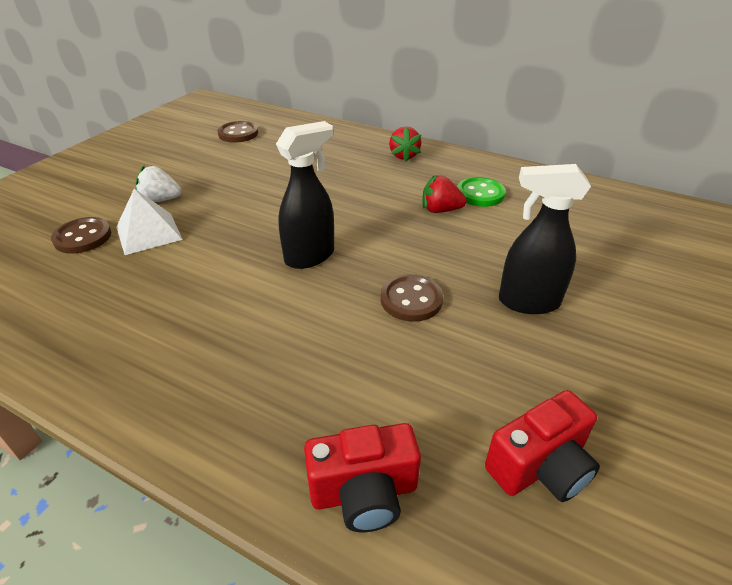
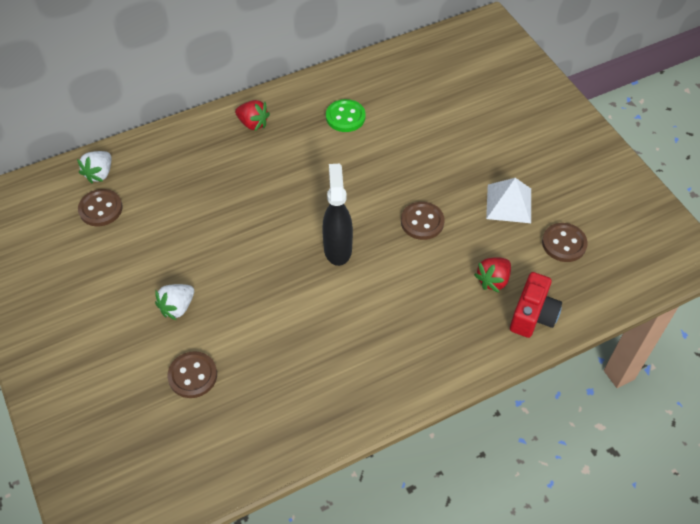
camera: 55 degrees left, 15 degrees up
white pyramid [116,189,183,255] -> white pyramid moved to [486,178,531,223]
red strawberry [422,175,467,213] -> red strawberry moved to [474,257,511,293]
red camera [485,390,600,502] -> brown button [542,223,588,262]
black spray bottle [499,164,591,314] -> none
none -> white strawberry [77,151,111,183]

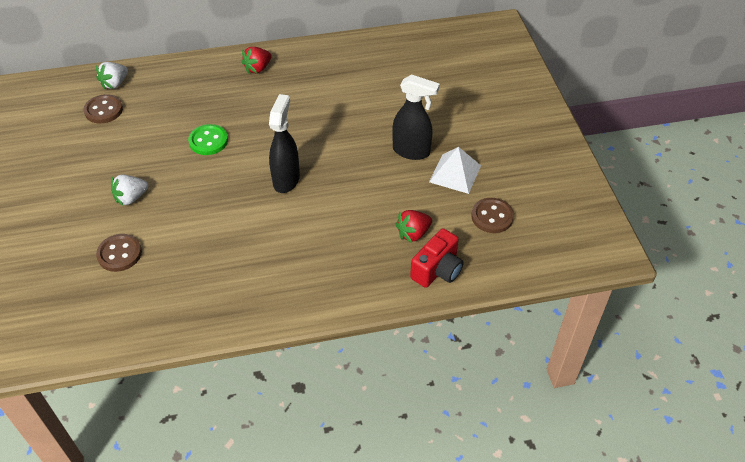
camera: 15 degrees right, 5 degrees down
red strawberry [235,100,270,131] -> red strawberry turned 90 degrees clockwise [241,47,272,74]
green button [326,99,366,132] -> green button moved to [188,124,228,155]
brown button [401,202,445,240] -> none
none -> black spray bottle [392,74,440,160]

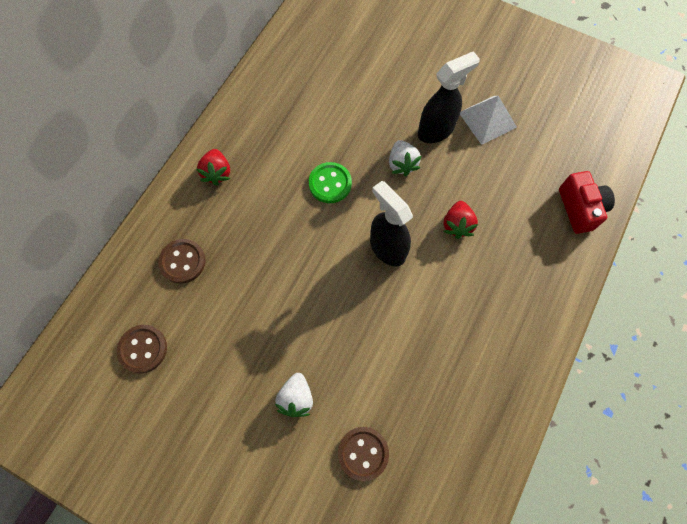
camera: 50 degrees left, 20 degrees up
white strawberry [96,62,128,90] -> white strawberry moved to [389,140,421,176]
green button [188,124,228,155] -> green button moved to [309,162,352,203]
red strawberry [395,210,432,243] -> red strawberry moved to [443,201,478,239]
brown button [471,198,514,233] -> brown button moved to [158,239,206,284]

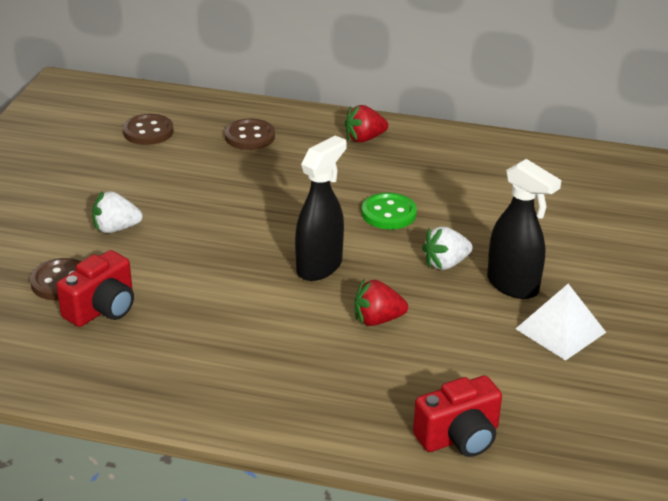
camera: 75 degrees right, 35 degrees down
none -> red camera [56,250,134,327]

